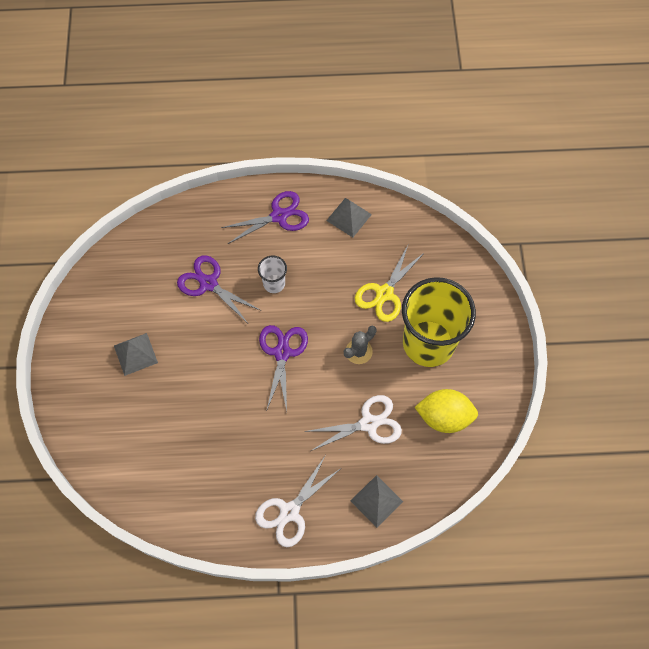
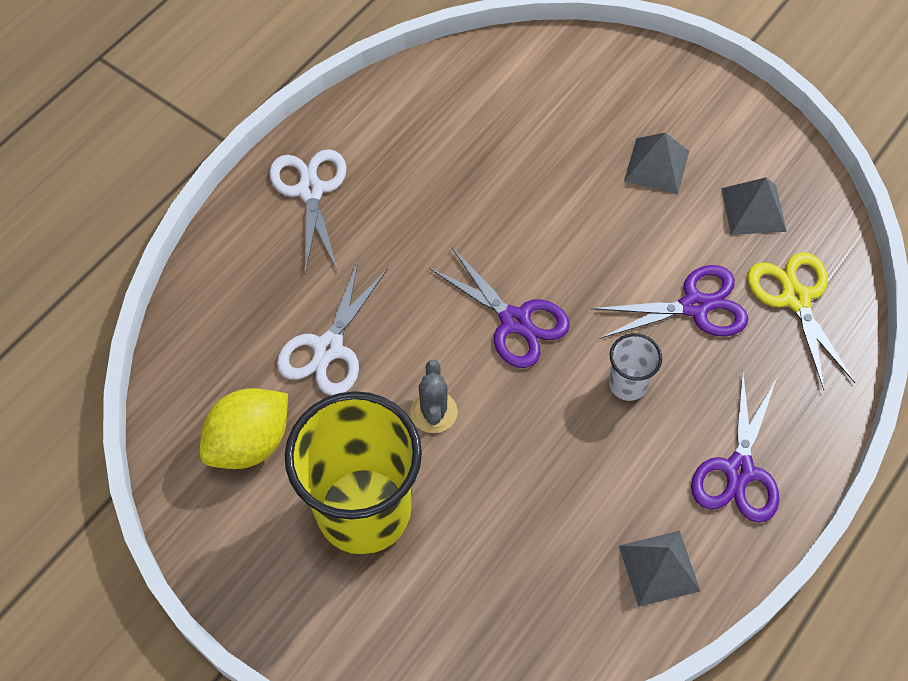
camera: 130 degrees right, 5 degrees down
grey pyramid [351,475,403,528] -> grey pyramid moved to [721,178,787,235]
yellow scissors [355,245,425,322] -> yellow scissors moved to [748,252,855,390]

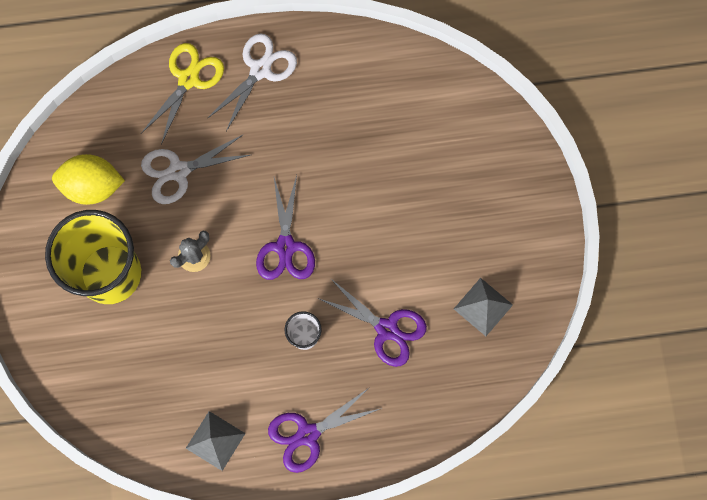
camera: 45 degrees right, 15 degrees up
grey pyramid [624,133,689,194] -> none
yellow scissors [748,252,855,390] -> yellow scissors moved to [141,43,224,145]

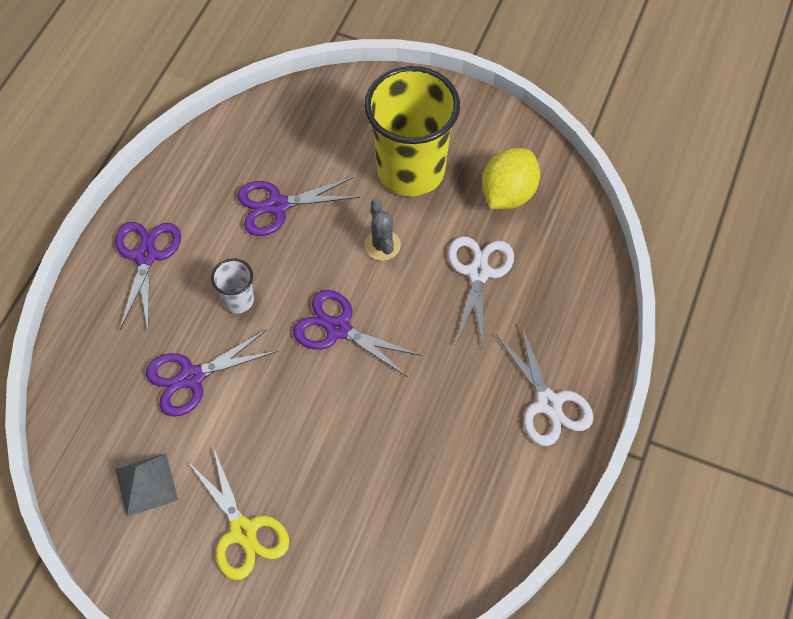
camera: 120 degrees right, 15 degrees down
yellow scissors [141,43,224,145] -> yellow scissors moved to [188,446,290,580]
grey pyramid [186,411,246,471] -> none
none -> purple scissors [237,177,360,236]

